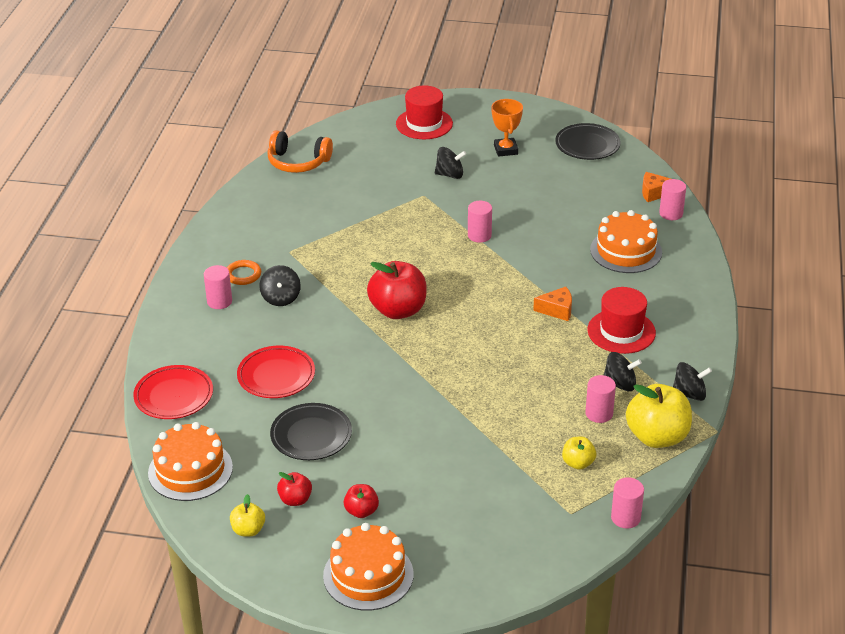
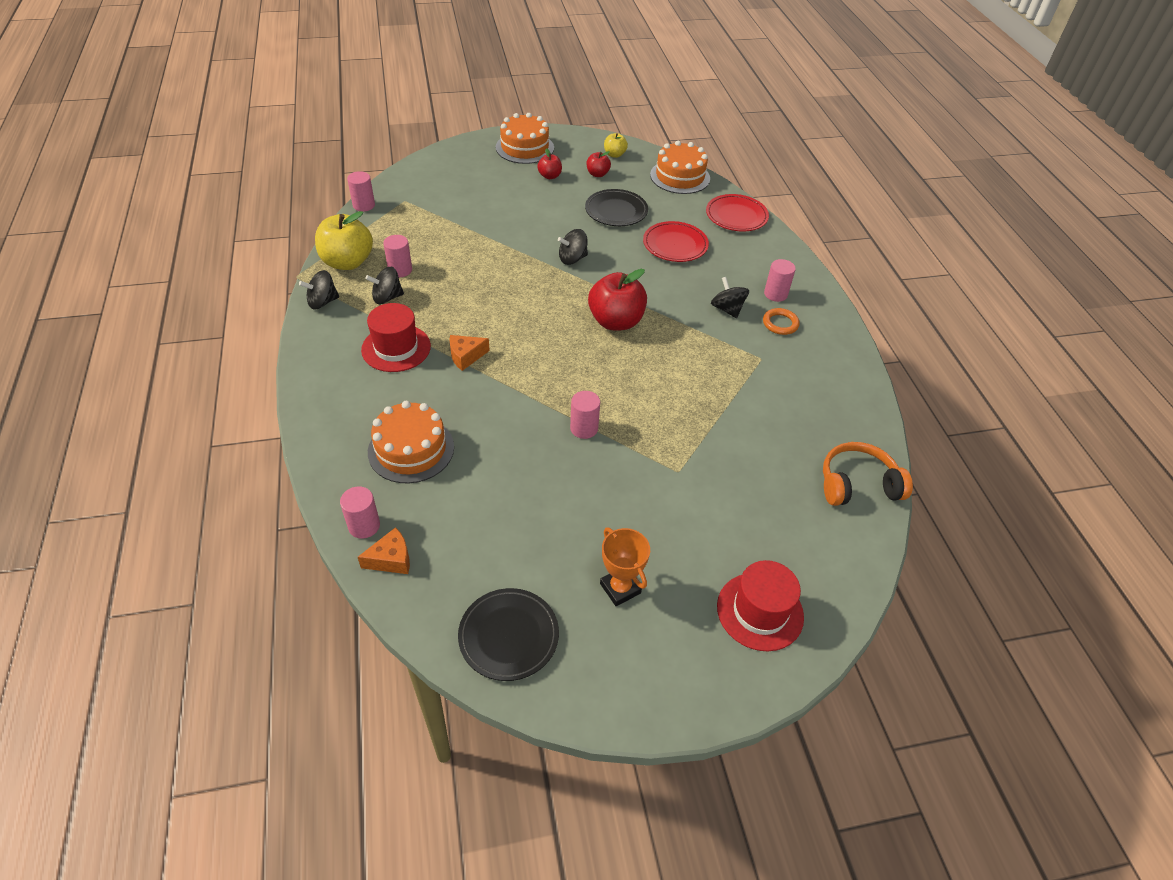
camera: 155 degrees right, 10 degrees up
black spinning top [435,147,466,179] -> black spinning top moved to [558,229,588,265]
yellow apple [562,437,596,470] -> none

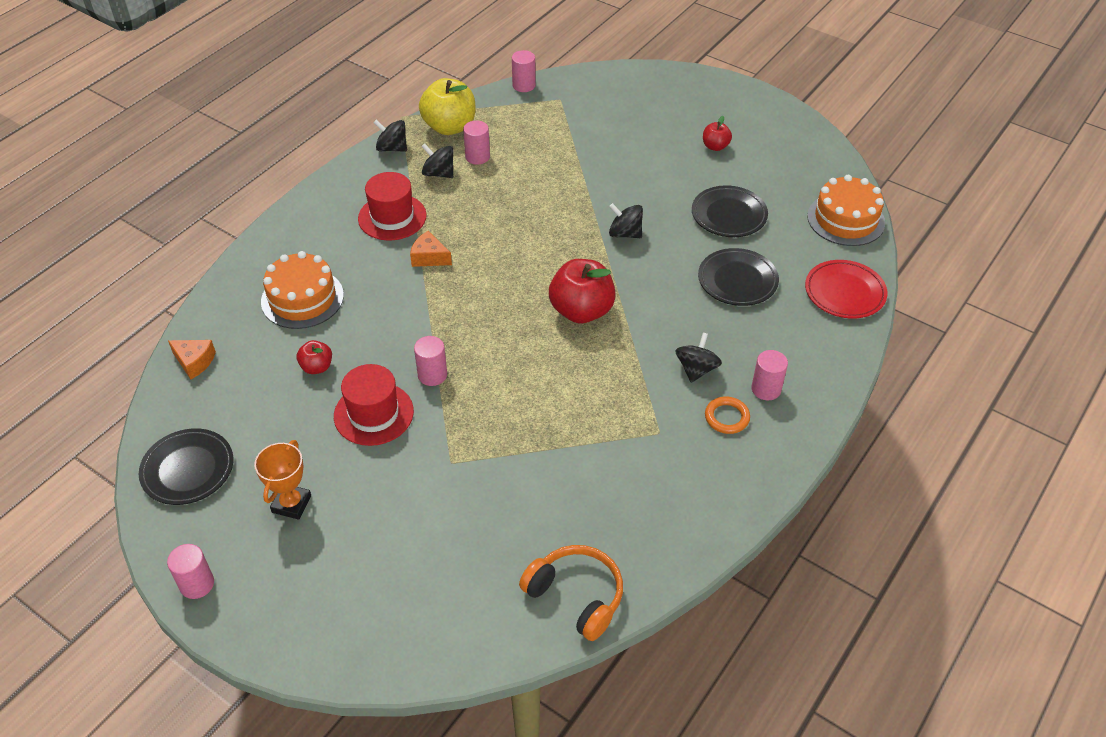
camera: 50 degrees right, 0 degrees up
pink cylinder [340,487,380,539] -> pink cylinder moved to [167,544,214,599]
orange cake [496,113,554,164] -> none
red apple [587,151,611,177] -> red apple moved to [297,340,332,374]
yellow apple [604,133,628,158] -> none
red plate [643,221,709,262] -> black plate [698,248,779,306]
red hat [717,560,804,651] -> red hat moved to [334,364,414,446]

